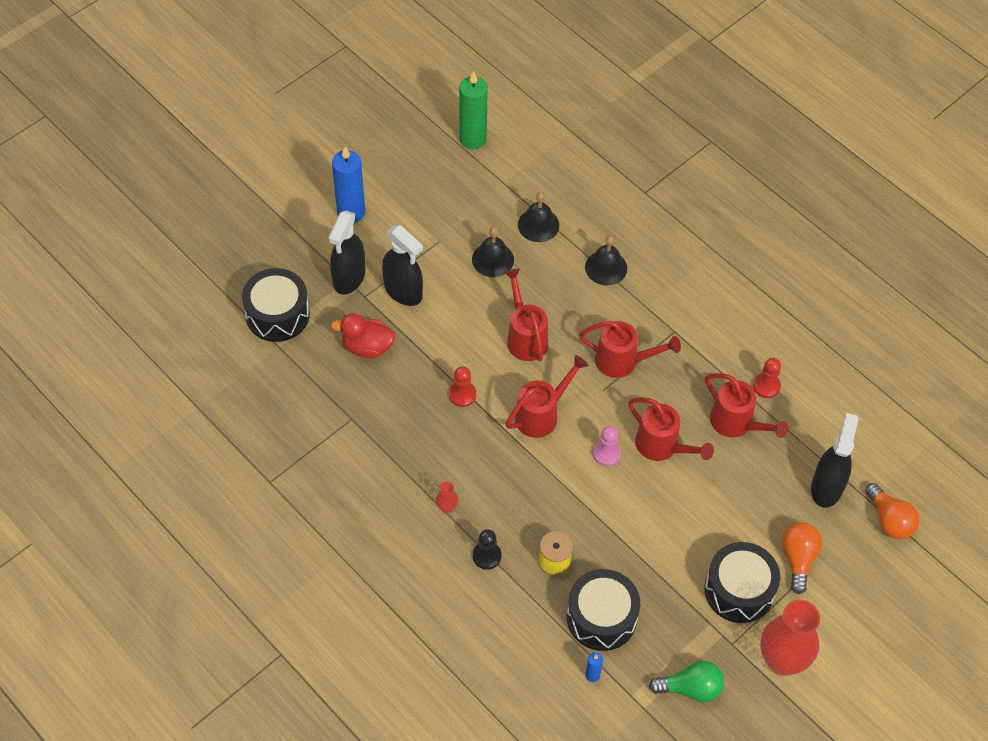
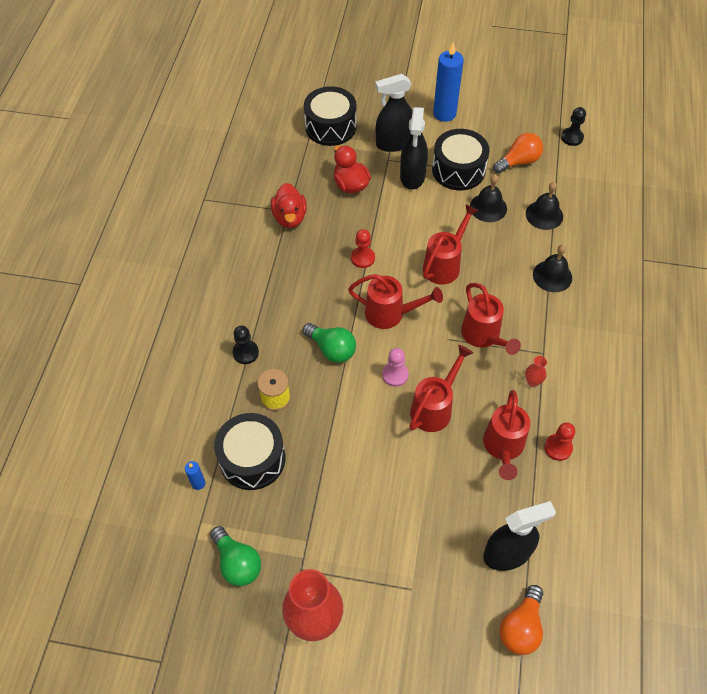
camera: 55 degrees right, 0 degrees up
red vase [436,481,458,514] -> red vase moved to [525,356,547,387]
green candle [459,71,488,149] -> black pawn [561,107,586,146]
red watering can [628,398,714,461] -> red watering can turned 150 degrees counterclockwise [409,345,473,432]
black drum [704,542,780,623] -> black drum moved to [432,129,489,190]
orange light bulb [782,522,822,594] -> orange light bulb moved to [493,133,543,173]
none -> red duck [271,183,307,228]
none -> green light bulb [303,323,356,363]

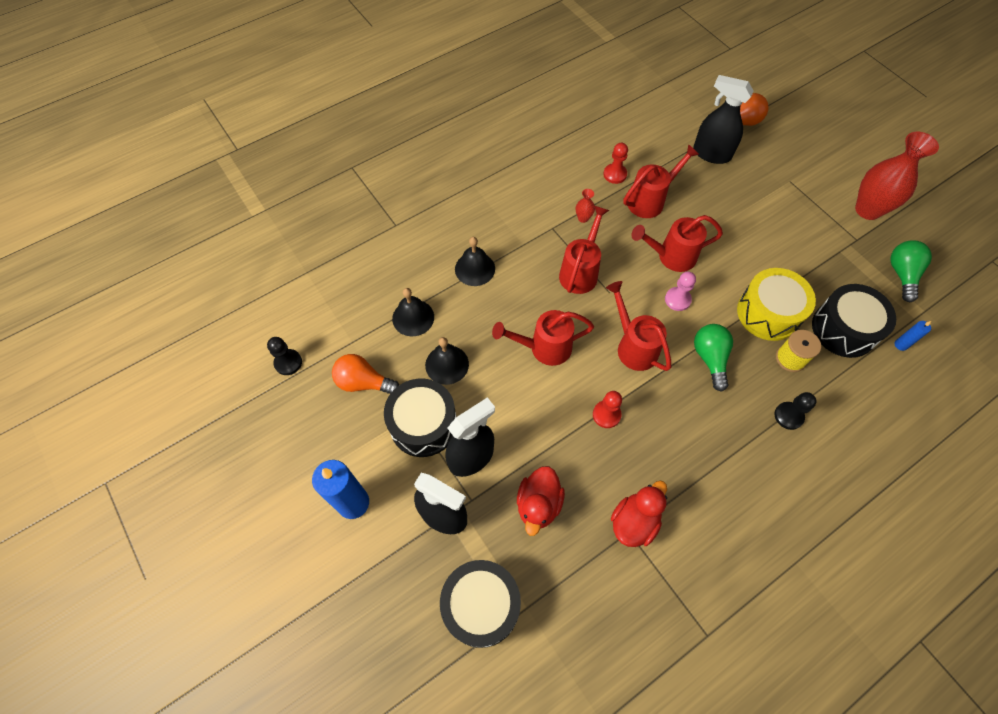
camera: 135 degrees left, 5 degrees up
none -> yellow drum [737,268,816,341]

